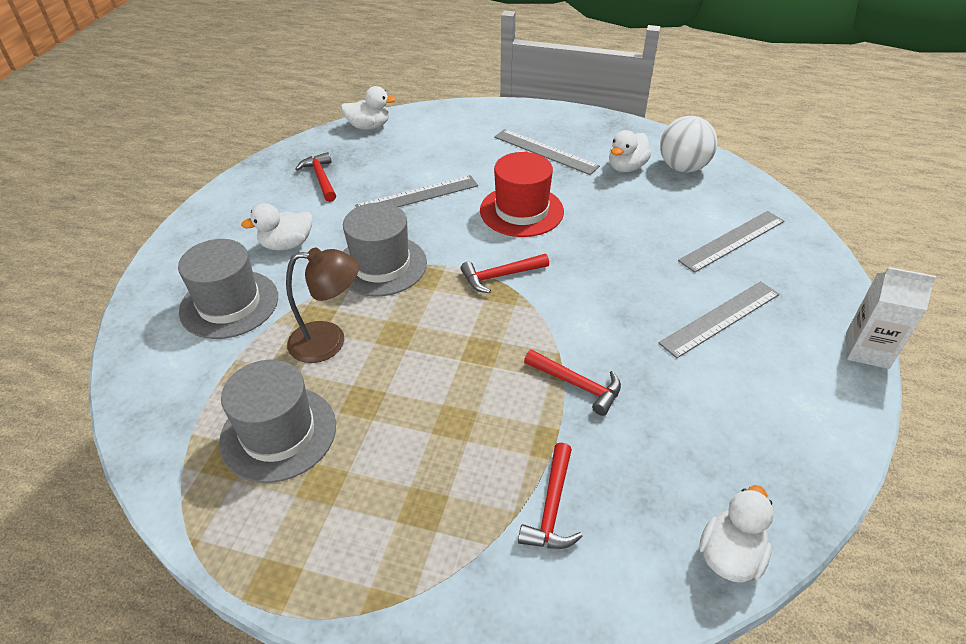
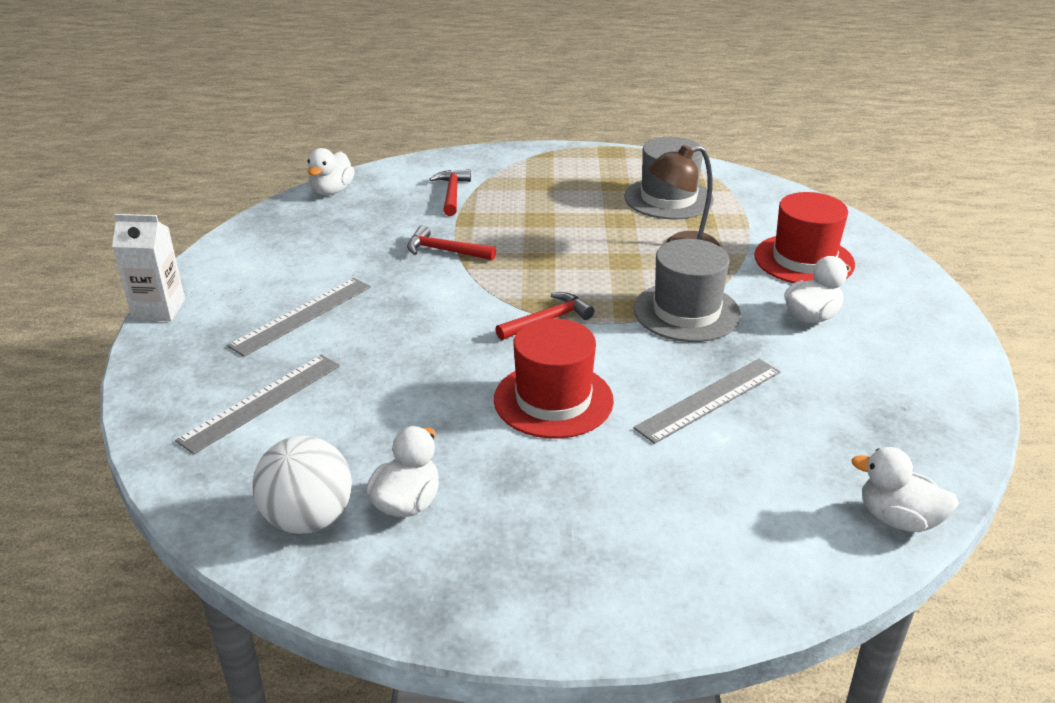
camera: 165 degrees right, 10 degrees down
grey hat [178,239,278,339] -> red hat [754,192,855,283]
red hammer [295,152,336,202] -> none
white duck [341,86,396,130] -> white duck turned 45 degrees clockwise [851,447,959,532]
grey ruler [494,129,600,175] -> none

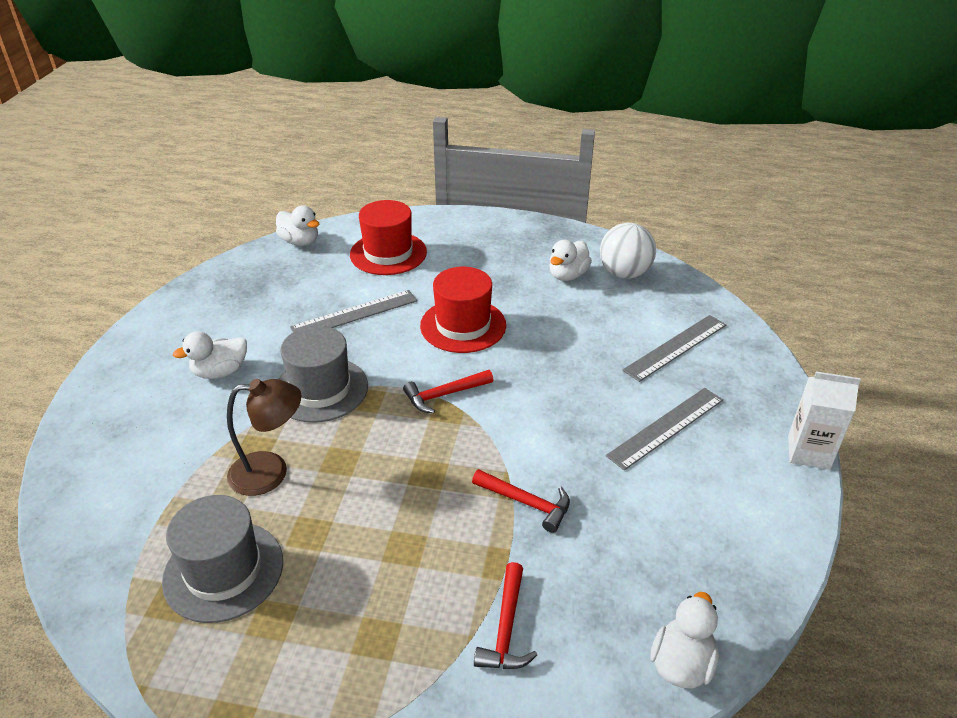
camera: 170 degrees left, 5 degrees up
red hat [754,192,855,283] -> red hat moved to [350,200,427,275]

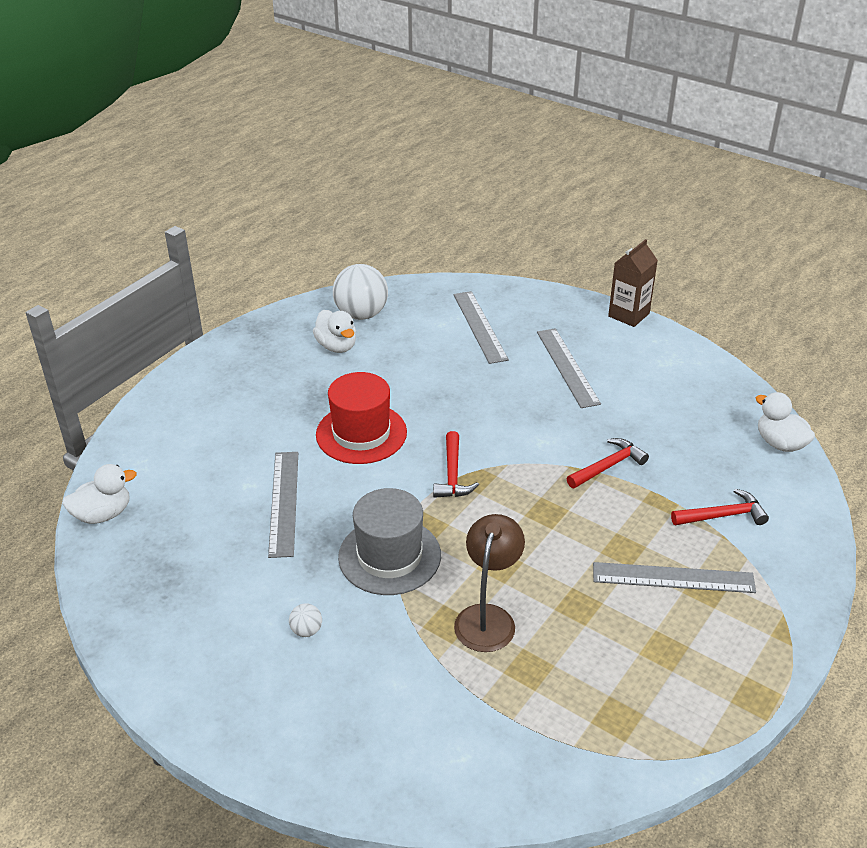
camera: 65 degrees left, 0 degrees up
grey hat [162,495,283,623] -> none
white duck [173,331,247,379] -> white ball [289,603,322,637]
red hat [350,200,427,275] -> none
red hammer [474,562,537,669] -> red hammer turned 45 degrees counterclockwise [671,489,769,525]
white carton [788,372,861,470] -> brown carton [608,239,658,327]
none -> grey ruler [593,562,756,593]

